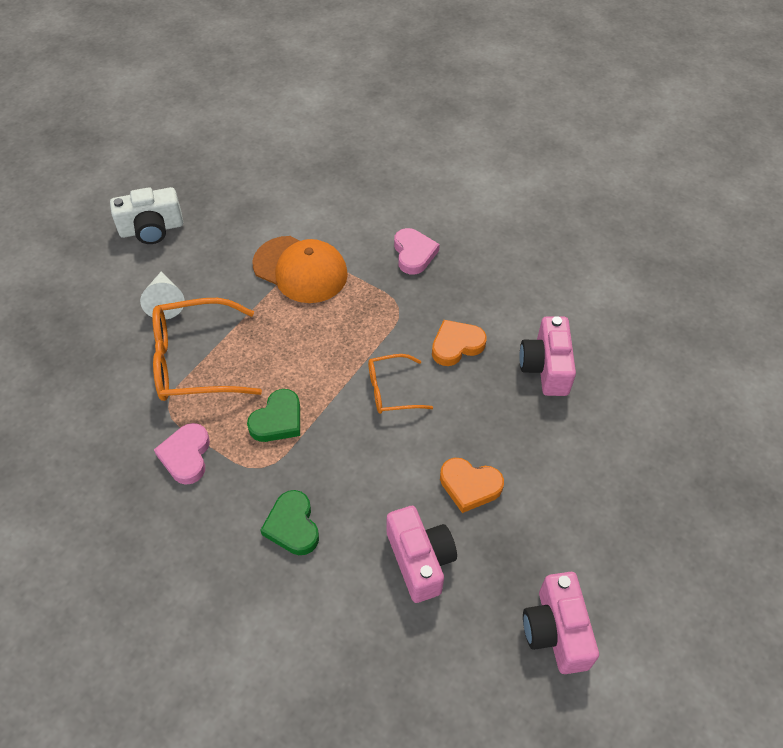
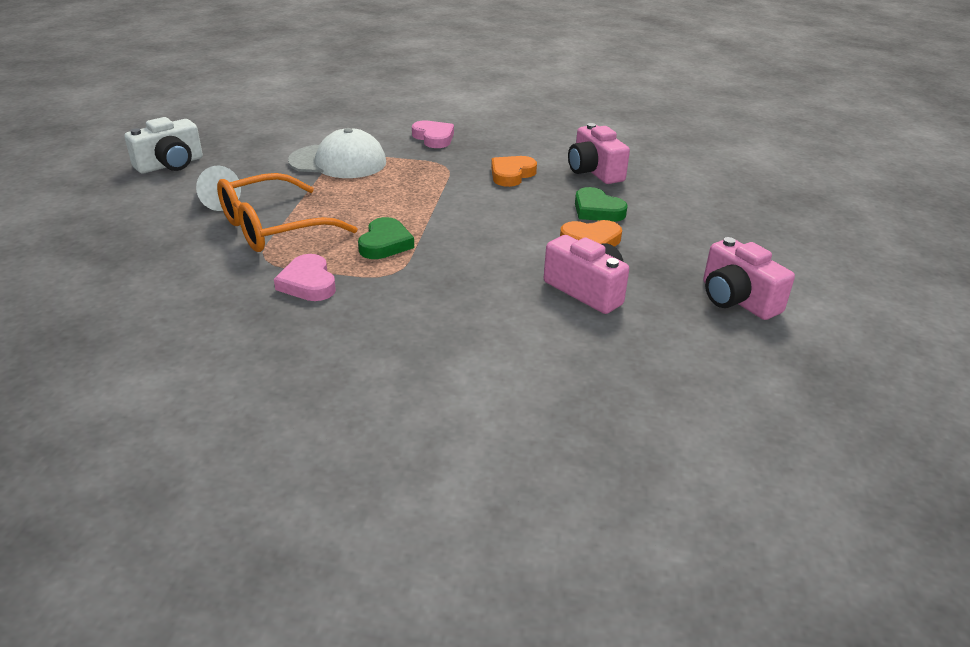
camera: 25 degrees left, 20 degrees down
orange cap [252,236,348,303] -> white cap [288,128,386,178]
green heart [260,490,319,555] -> green heart moved to [575,187,628,222]
orange glasses [368,354,433,414] -> none

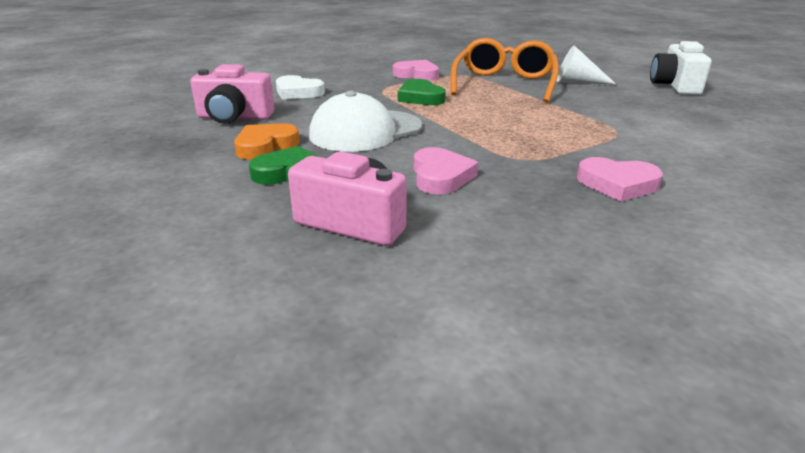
camera: 140 degrees right, 5 degrees down
white cap [288,128,386,178] -> white cap moved to [309,91,422,152]
orange heart [491,156,537,187] -> pink heart [414,147,478,194]
pink camera [703,237,795,320] -> none
none -> white heart [276,75,325,100]

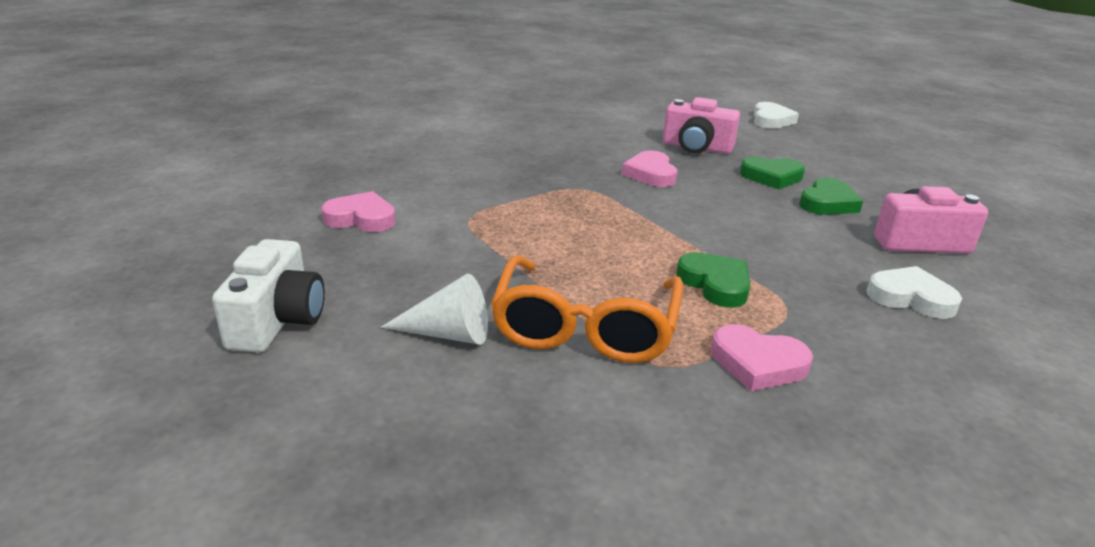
camera: 175 degrees right, 0 degrees up
orange heart [234,123,300,160] -> green heart [799,178,863,215]
white cap [309,91,422,152] -> none
pink heart [577,157,663,202] -> pink heart moved to [321,191,396,232]
none -> white heart [754,102,799,129]

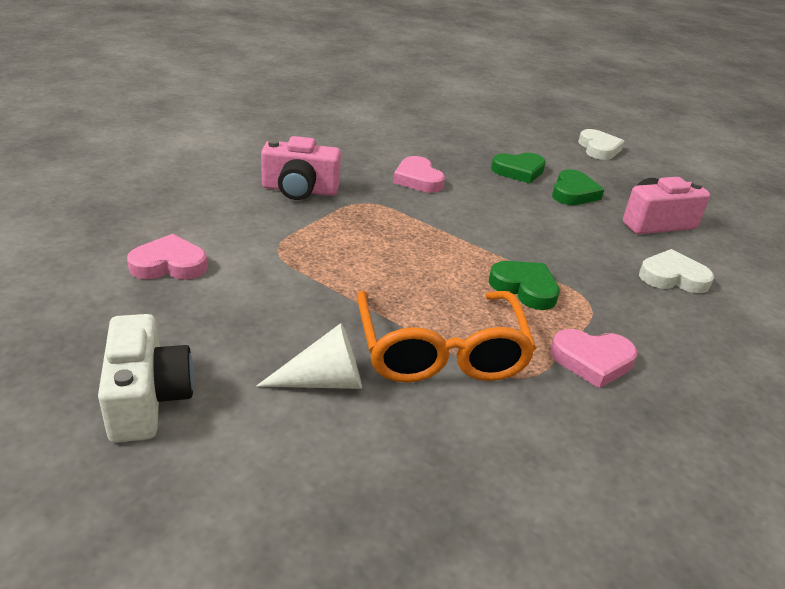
camera: 20 degrees left, 5 degrees up
pink camera [663,97,740,154] -> pink camera moved to [261,136,341,200]
white heart [754,102,799,129] -> white heart moved to [578,129,625,160]

